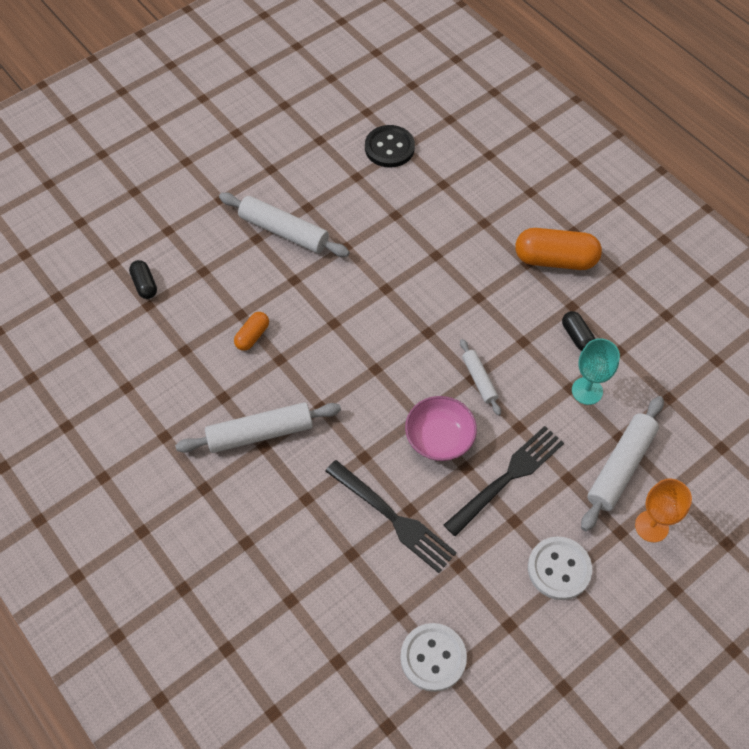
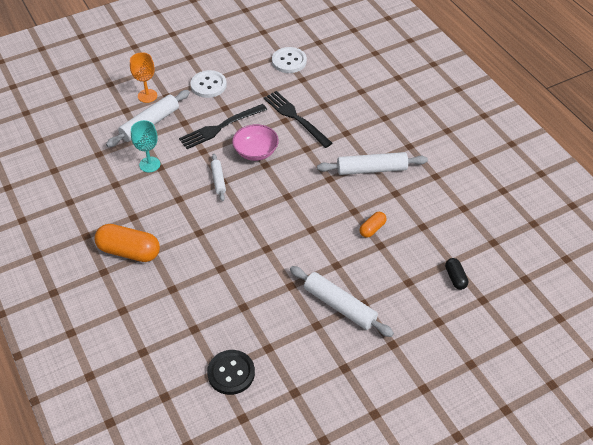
camera: 170 degrees left, 10 degrees down
black capsule [562,311,595,351] -> none

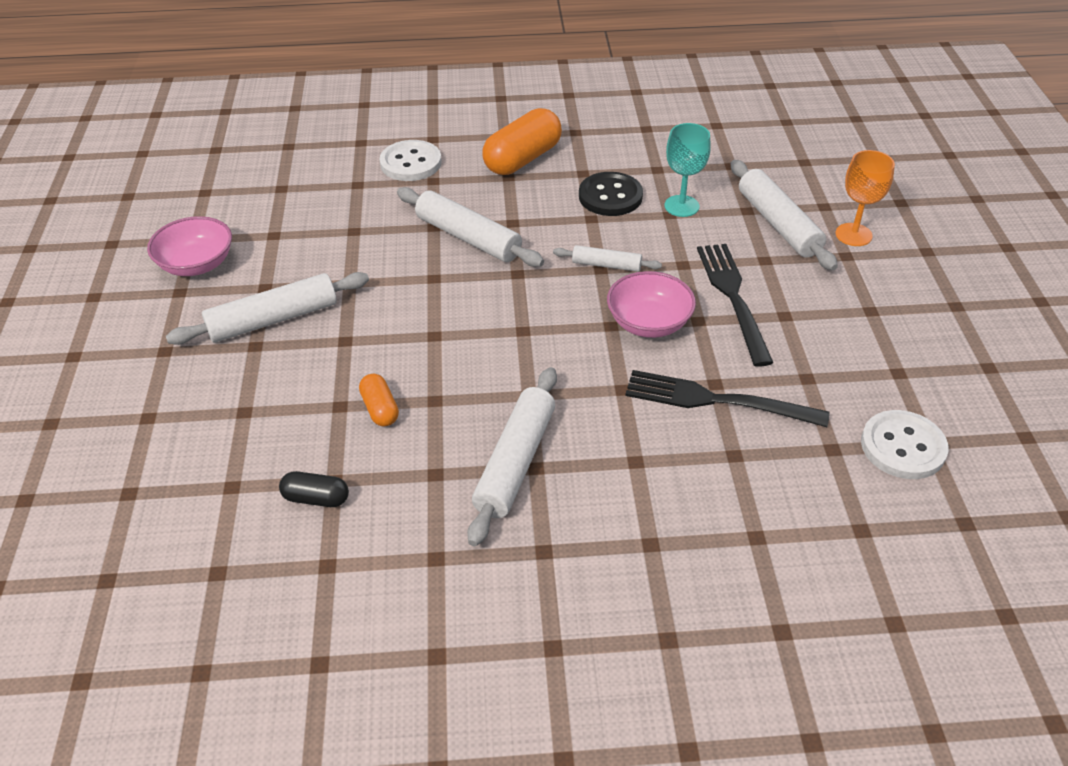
camera: 115 degrees right, 5 degrees down
white button [190,70,227,98] -> white button moved to [379,140,442,181]
black button [207,350,255,395] -> black button moved to [579,172,643,216]
black fork [264,91,332,148] -> black fork turned 150 degrees counterclockwise [625,370,830,427]
black capsule [445,258,468,290] -> black capsule moved to [279,471,349,507]
none -> pink bowl [147,216,232,276]
none -> white rolling pin [397,187,544,267]

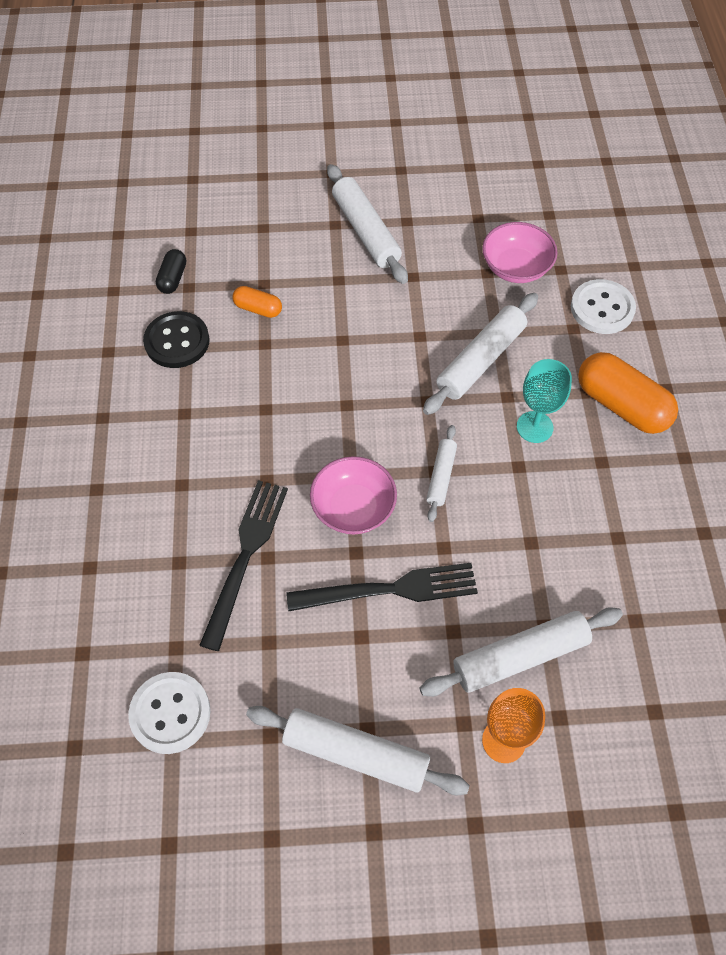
camera: 90 degrees right, 15 degrees up
pink bowl [147,216,232,276] -> pink bowl moved to [482,222,558,283]
orange capsule [359,374,399,426] -> orange capsule turned 45 degrees clockwise [233,286,282,318]
white rolling pin [467,367,557,546] -> white rolling pin moved to [246,706,470,796]
black button [579,172,643,216] -> black button moved to [143,311,210,368]
turquoise goblet [664,123,711,217] -> turquoise goblet moved to [517,359,572,443]

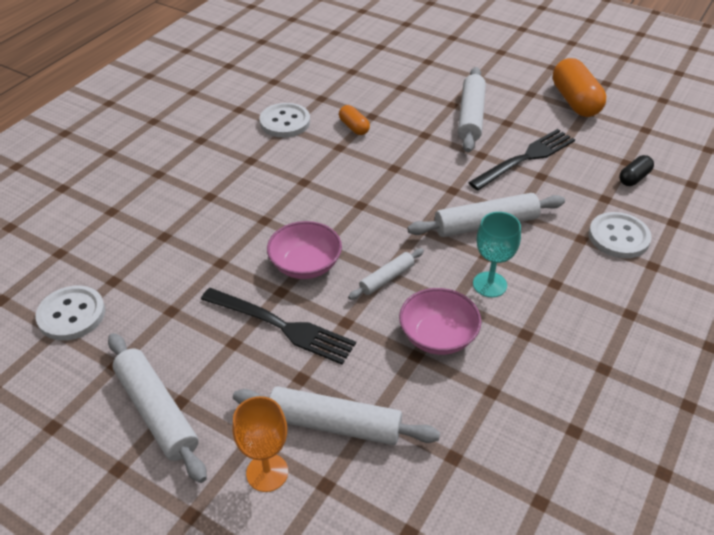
camera: 35 degrees right, 15 degrees down
black button [143,311,210,368] -> white button [260,103,310,137]
black capsule [156,249,186,294] -> black capsule moved to [619,155,654,186]
black fork [199,480,288,651] -> black fork moved to [468,129,575,190]
pink bowl [482,222,558,283] -> pink bowl moved to [399,288,481,355]
orange capsule [578,352,678,434] -> orange capsule moved to [553,58,606,117]

